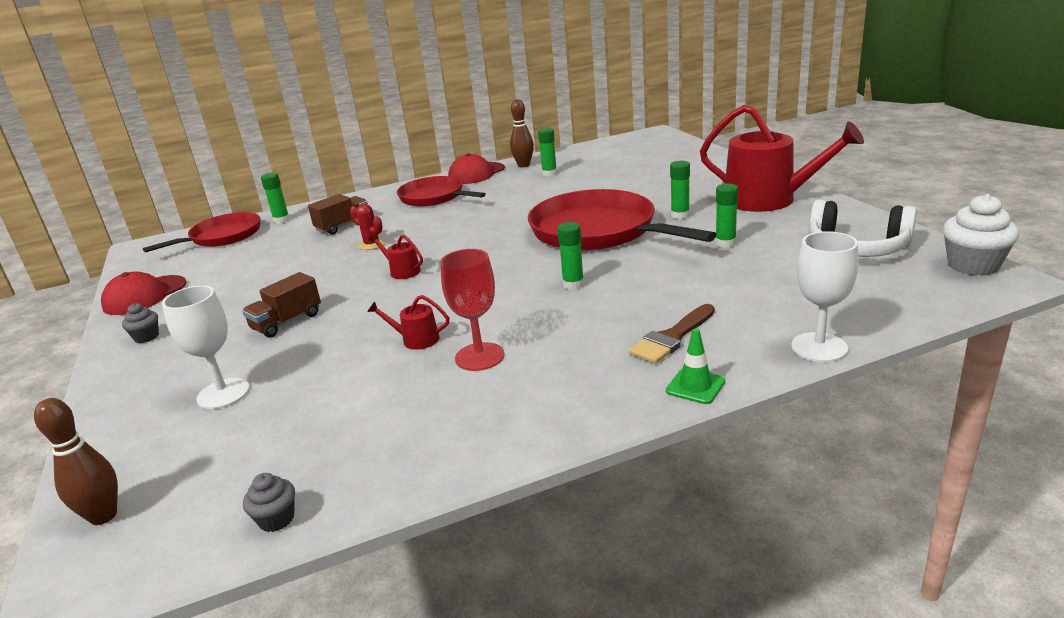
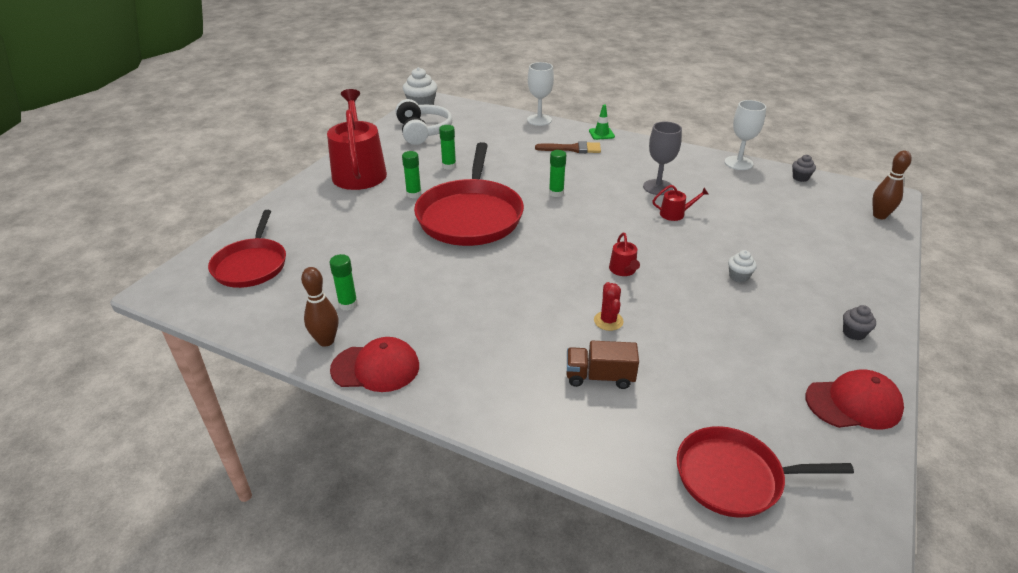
camera: 135 degrees left, 10 degrees up
white goblet [162,285,250,409] -> white goblet moved to [724,100,766,170]
brown truck [242,272,321,338] -> white cupcake [728,250,757,283]
green glue stick [261,173,290,224] -> none
red watering can [367,295,449,350] -> red watering can turned 60 degrees counterclockwise [653,185,709,221]
red pan [397,176,486,207] -> red pan moved to [208,210,286,288]
red goblet [440,249,505,371] -> grey goblet [643,121,682,195]

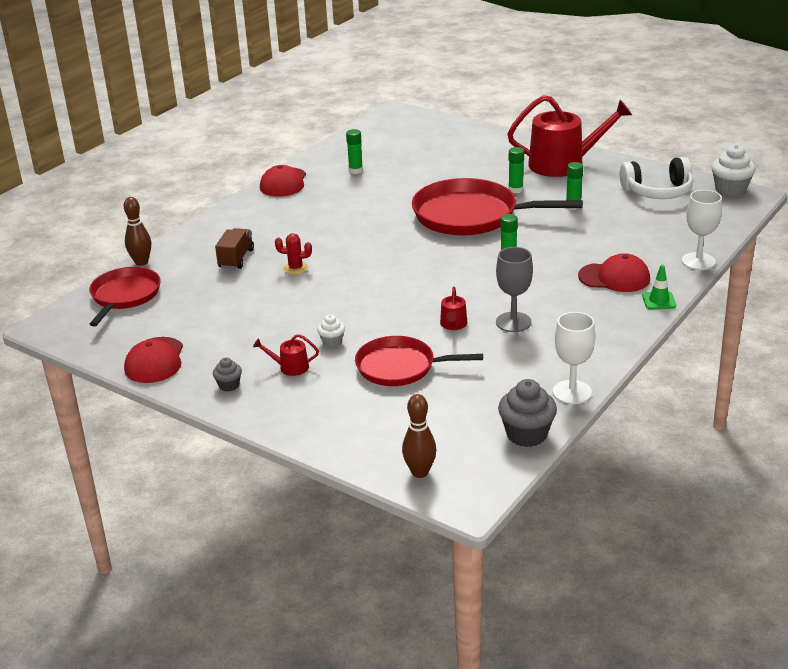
camera: 100 degrees right, 5 degrees down
red pan [208,210,286,288] -> red pan moved to [355,336,483,386]
brown bowling pin [301,267,338,347] -> brown bowling pin moved to [124,197,151,266]
brown brush [535,141,601,153] -> red cap [578,253,650,292]
red watering can [609,233,640,276] -> red watering can moved to [253,334,319,376]
grey cupcake [792,155,816,182] -> grey cupcake [498,379,557,447], size x1.84

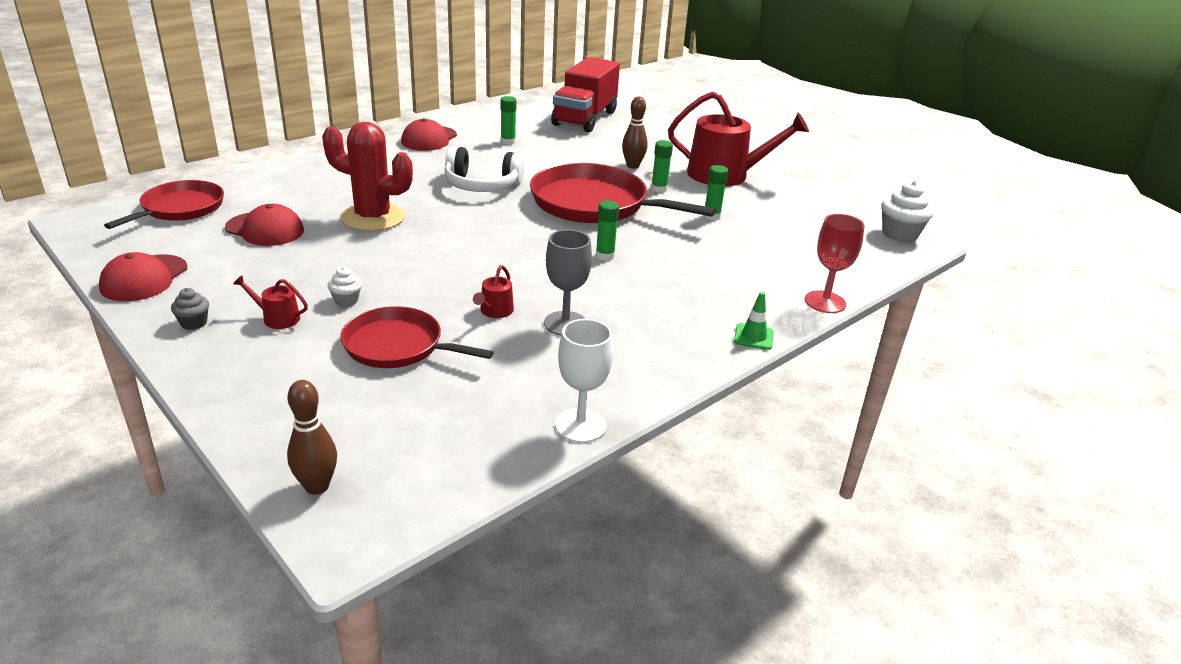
camera: 10 degrees right, 0 degrees up
brown bowling pin [124,197,151,266] -> brown bowling pin moved to [622,97,648,169]
brown truck [215,228,254,269] -> none
red cactus [275,233,312,275] -> red cactus [322,122,413,231], size x2.25
grey cupcake [498,379,557,447] -> none
red cap [578,253,650,292] -> red cap moved to [225,204,304,246]
white headphones [620,157,693,199] -> white headphones moved to [444,146,524,192]
white goblet [682,190,722,270] -> red goblet [805,214,865,313]
none -> red truck [551,57,620,132]

